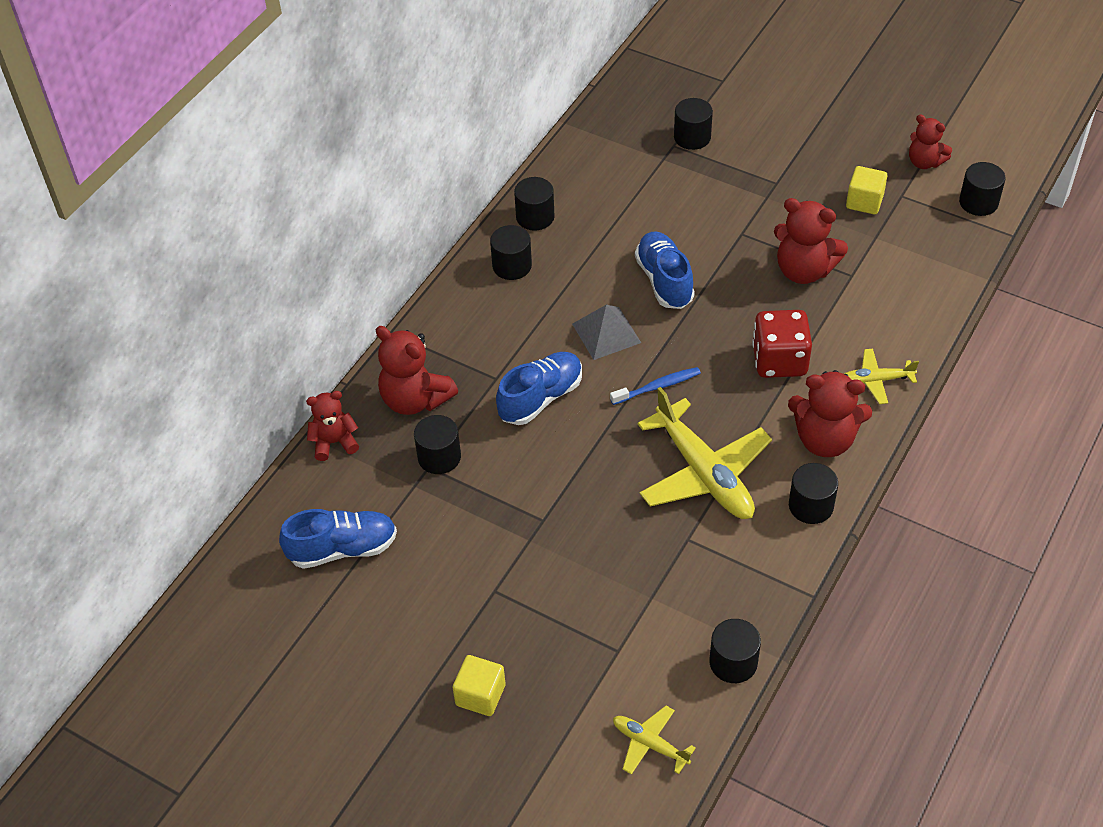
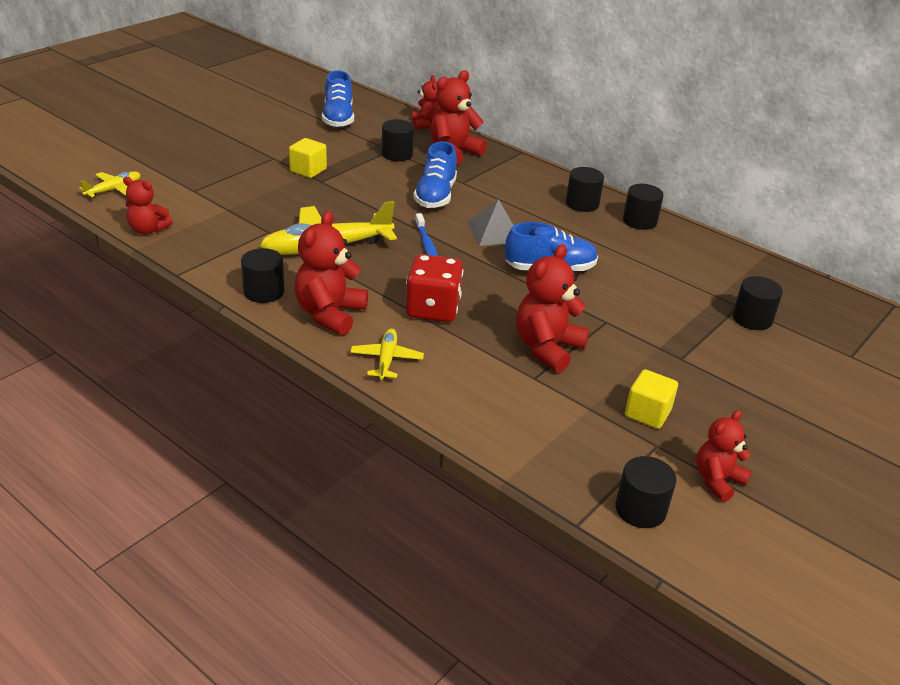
camera: 95 degrees right, 15 degrees down
yellow cube [453,655,506,716] -> yellow cube moved to [289,138,327,178]
blue shoe [496,352,582,425] -> blue shoe turned 45 degrees clockwise [413,141,457,208]
black cylinder [709,619,761,683] -> red teddy bear [123,177,173,234]

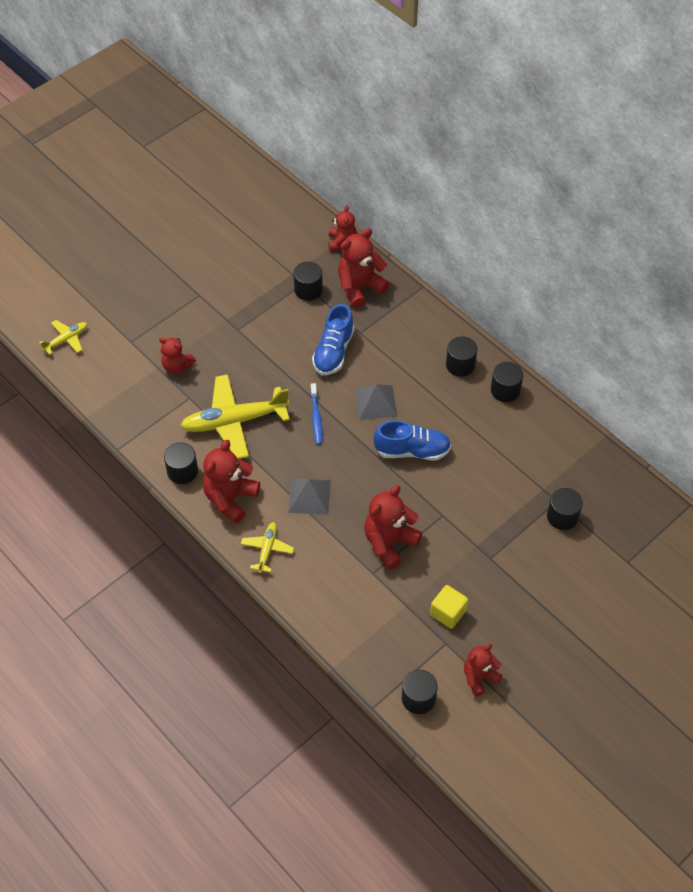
camera: 10 degrees right, 20 degrees up
red teddy bear [123,177,173,234] -> red teddy bear moved to [159,337,196,374]
yellow cube [289,138,327,178] -> none
blue shoe [322,70,354,128] -> none
red dice [406,254,463,322] -> grey pyramid [288,479,331,515]

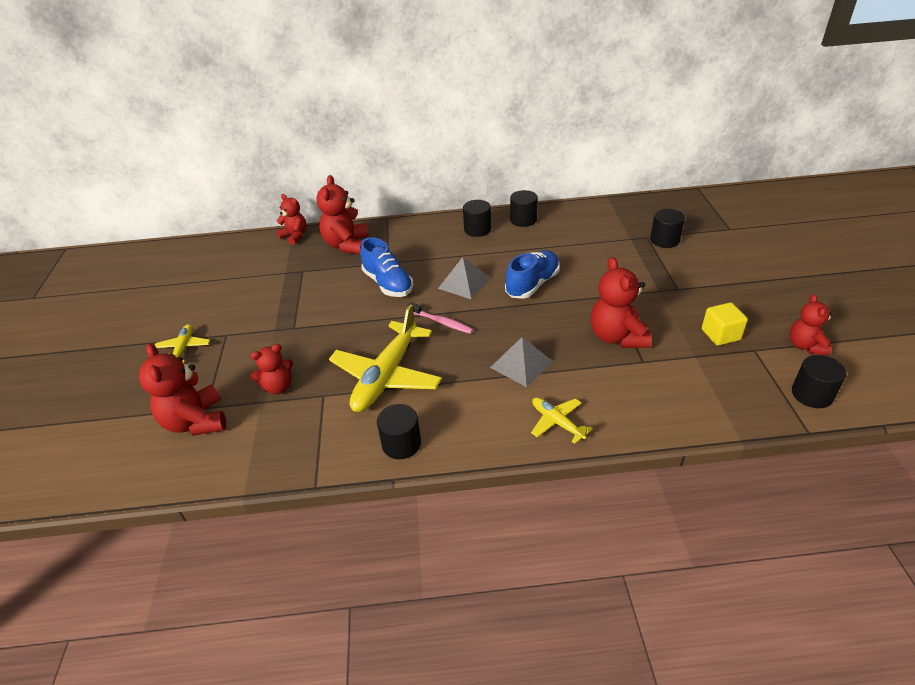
camera: 50 degrees left, 15 degrees down
yellow plane [39,320,87,355] -> yellow plane moved to [155,324,210,363]
red teddy bear [203,440,260,524] -> red teddy bear moved to [139,343,226,436]
black cylinder [293,262,323,301] -> none
blue toothbrush [310,383,323,445] -> pink toothbrush [408,302,474,334]

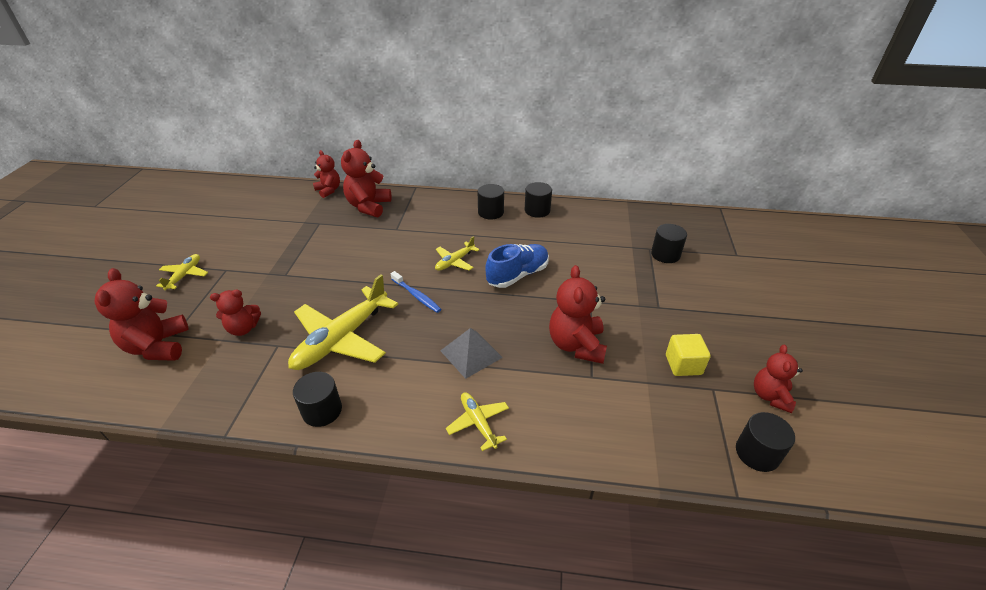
camera: 10 degrees right, 0 degrees up
blue shoe [360,237,413,297] -> none
pink toothbrush [408,302,474,334] -> blue toothbrush [391,271,442,313]
grey pyramid [438,257,490,299] -> yellow plane [435,236,480,271]

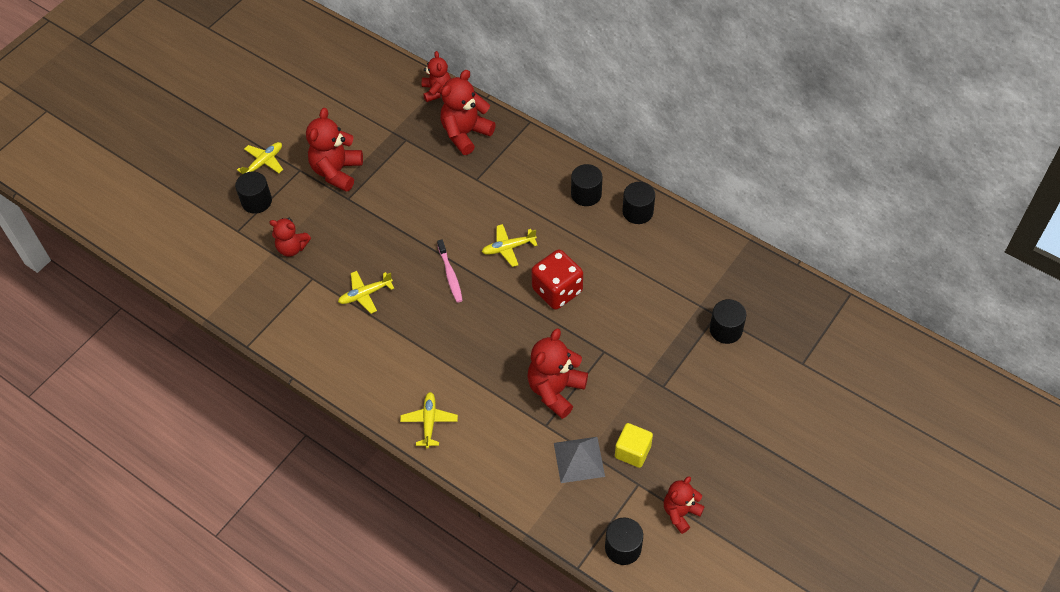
camera: 30 degrees right, 15 degrees up
red teddy bear [95,268,189,361] -> red teddy bear moved to [306,108,363,192]
yellow plane [288,274,398,370] -> yellow plane [338,271,394,314], size x0.50
black cylinder [293,372,342,427] -> black cylinder moved to [235,172,272,214]
blue toothbrush [391,271,442,313] -> pink toothbrush [437,239,463,303]
grey pyramid [440,328,503,379] -> grey pyramid moved to [554,437,605,483]
blue shoe [485,244,549,288] -> red dice [531,250,583,310]

